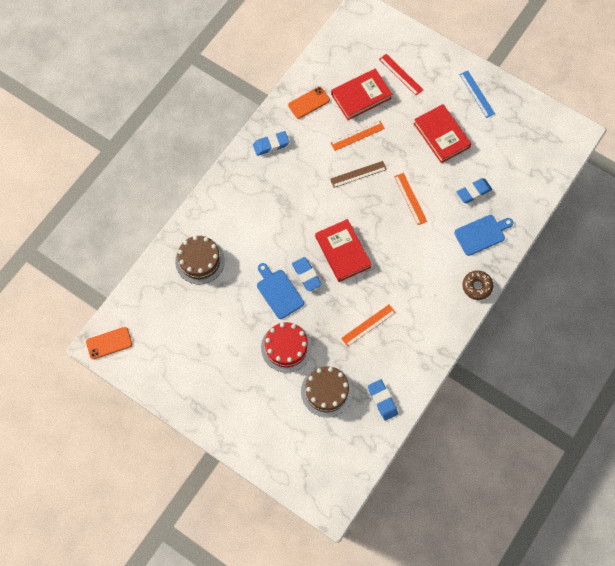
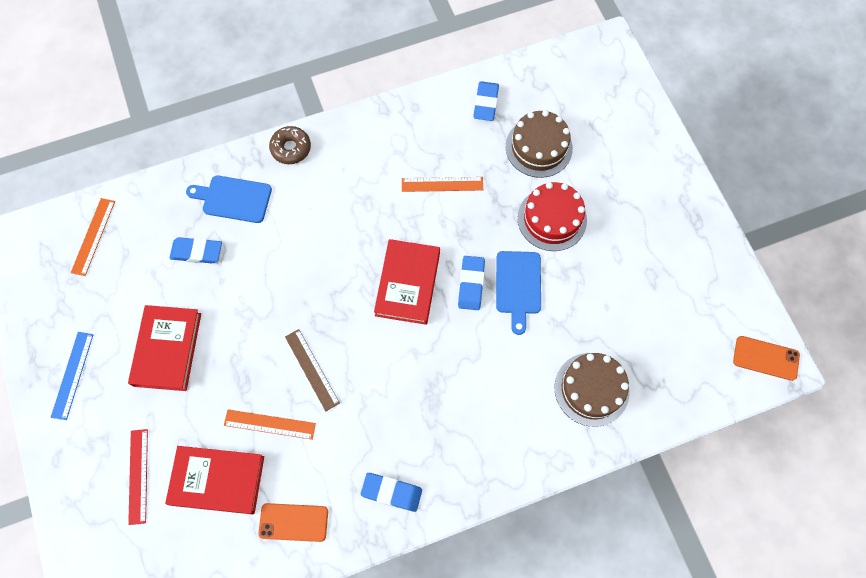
camera: 145 degrees left, 0 degrees up
brown ruler [330,161,387,188] -> brown ruler turned 45 degrees clockwise [285,329,340,411]
orange ruler [394,173,427,225] -> orange ruler moved to [71,198,115,276]

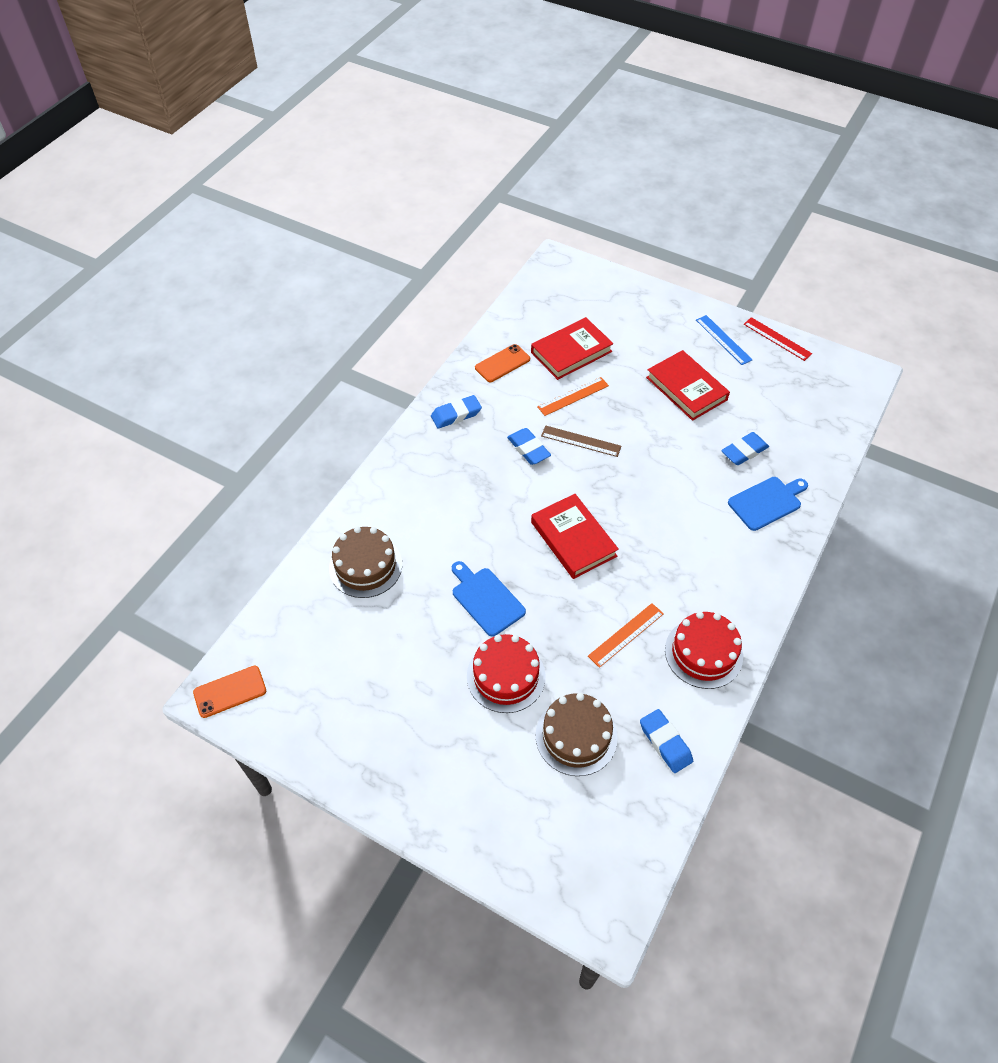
camera: 140 degrees right, 15 degrees down
orange ruler [71,198,115,276] -> none
red ruler [128,429,148,525] -> red ruler moved to [744,317,812,361]
brown donut [269,126,311,164] -> none
blue eraser [458,256,485,310] -> blue eraser moved to [507,428,551,465]
none -> red cake [665,612,743,689]

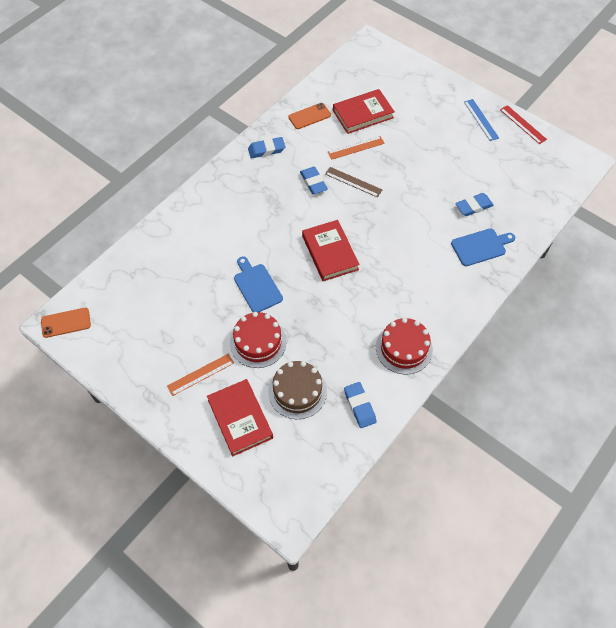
camera: 10 degrees right, 5 degrees up
brown cake [329,526,402,598] -> none
orange ruler [588,603,664,668] -> orange ruler moved to [167,354,234,396]
red book [646,350,730,421] -> red book moved to [207,379,273,456]

